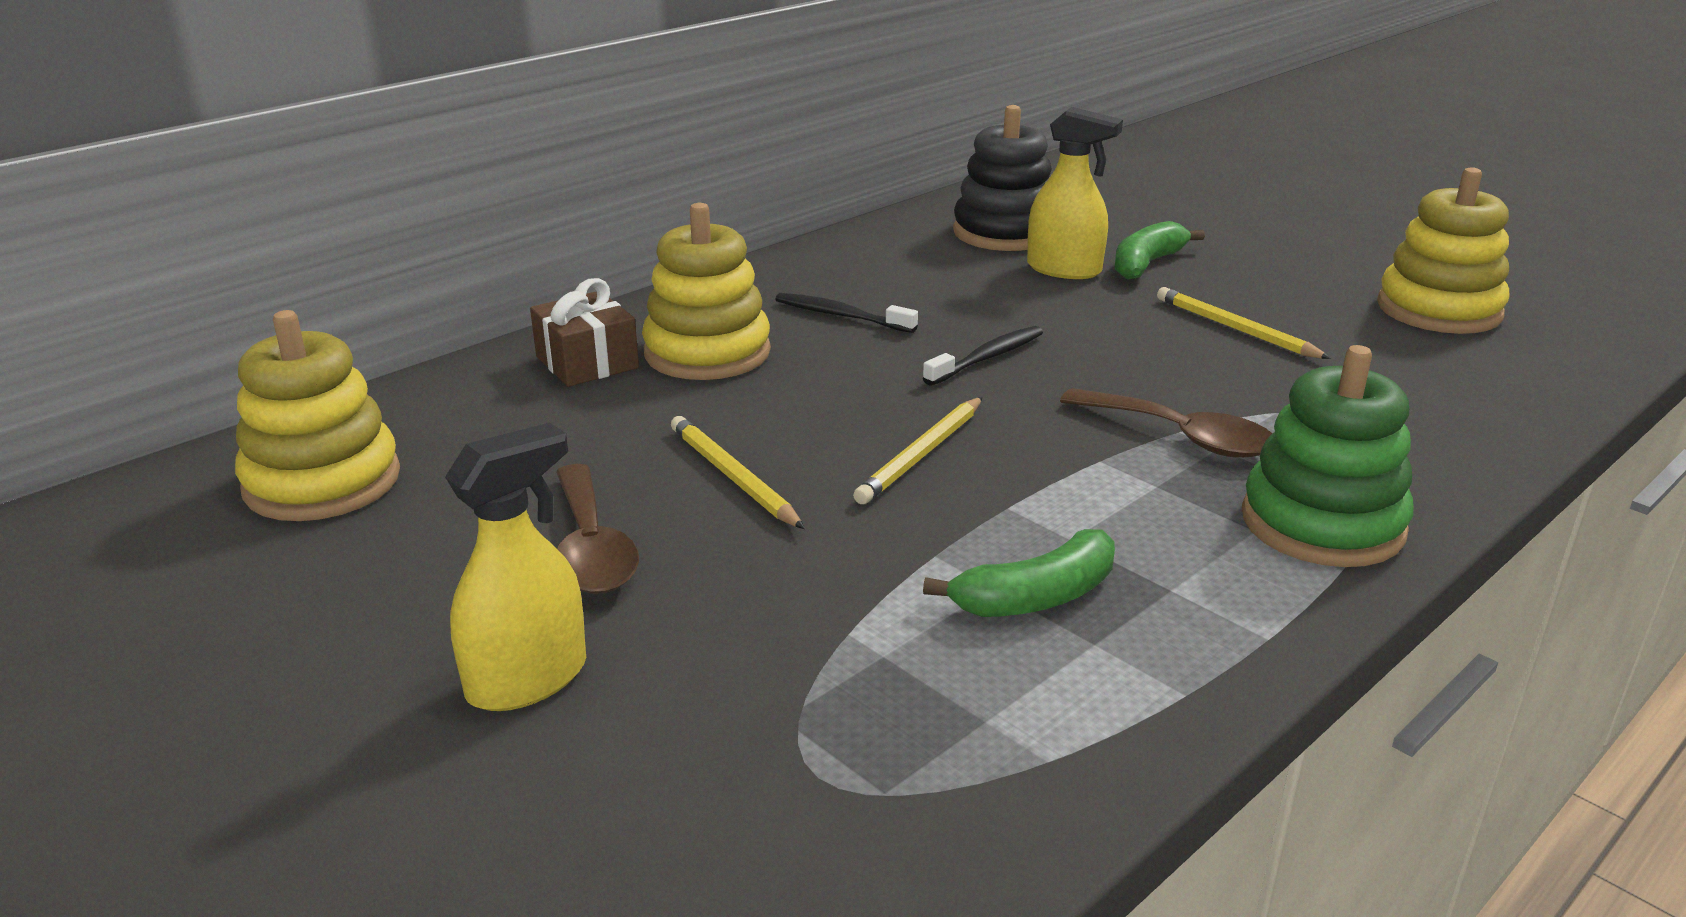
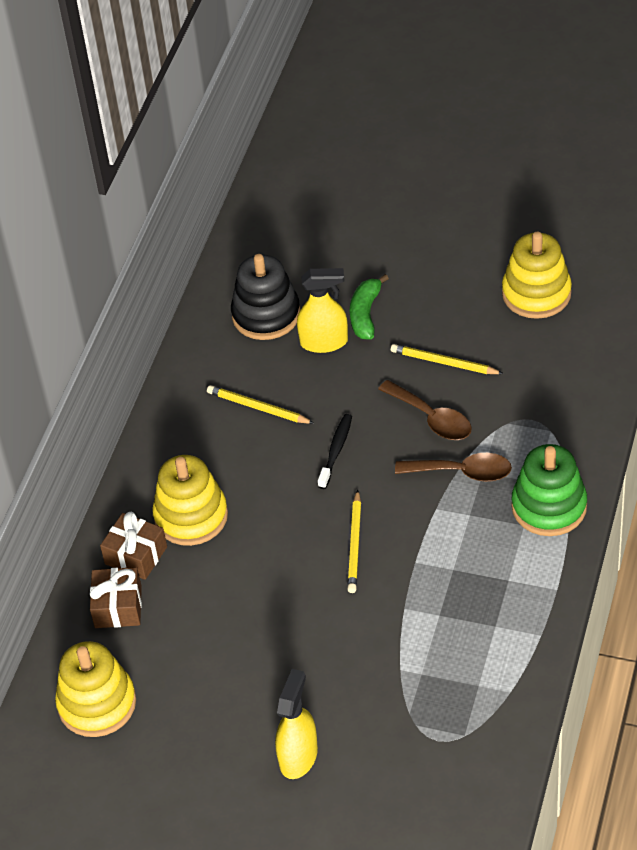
camera: 25 degrees left, 20 degrees up
brown spoon [556,464,639,594] -> brown spoon moved to [378,380,472,440]
yellow pencil [671,416,805,529] -> yellow pencil moved to [207,385,314,424]
black toothbrush [775,293,918,333] -> none
green banana [923,529,1115,617] -> none
none -> brown gift [90,567,142,628]

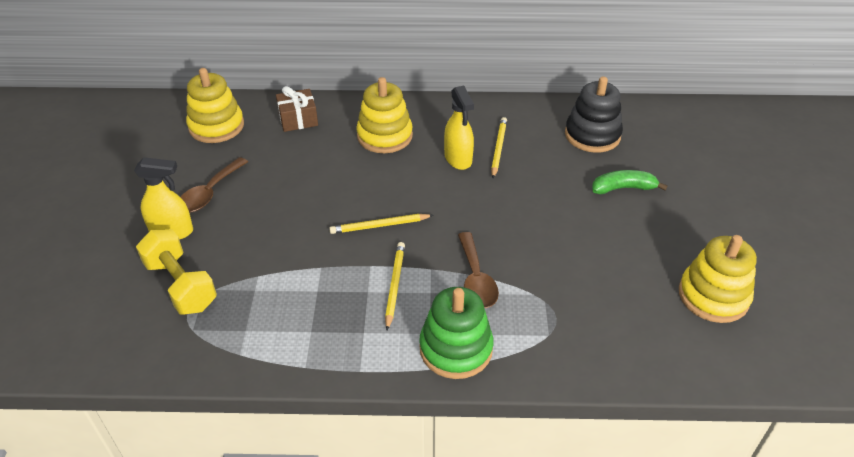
camera: 70 degrees right, 5 degrees down
brown gift [100,512,167,580] -> none
yellow spray bottle [297,268,348,353] -> yellow spray bottle moved to [444,86,474,170]
black toothbrush [318,414,352,489] -> none
brown spoon [378,380,472,440] -> brown spoon moved to [181,157,248,213]
yellow pencil [391,344,504,374] -> yellow pencil moved to [385,242,405,330]
none -> yellow dumbbell [136,229,217,315]

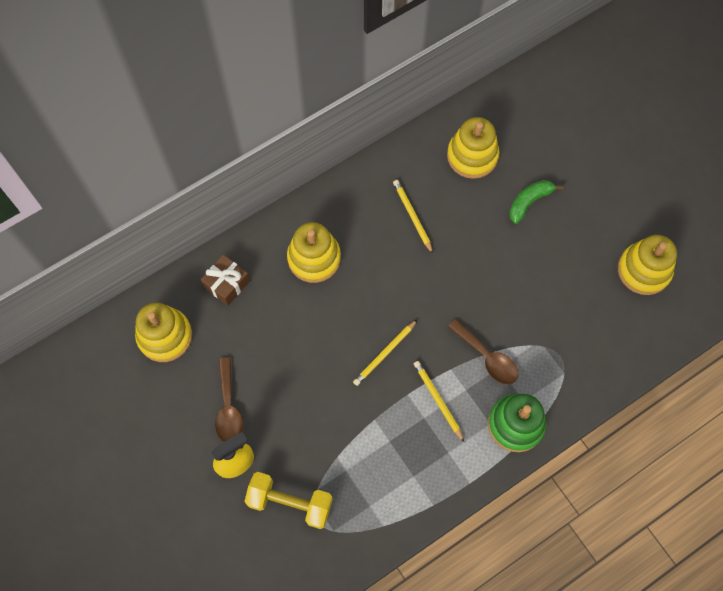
camera: 35 degrees left, 25 degrees up
yellow spray bottle [444,86,474,170] -> none
black stacking toy [565,76,623,153] -> yellow stacking toy [447,117,499,179]

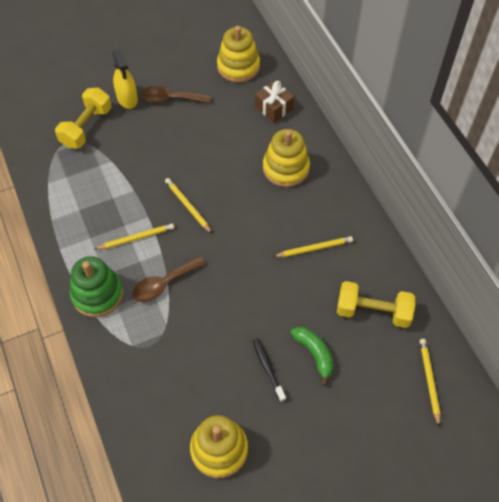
camera: 100 degrees right, 10 degrees down
yellow stacking toy [447,117,499,179] -> yellow dumbbell [337,281,415,328]
none -> black toothbrush [253,338,286,402]
none -> yellow pencil [420,339,440,427]

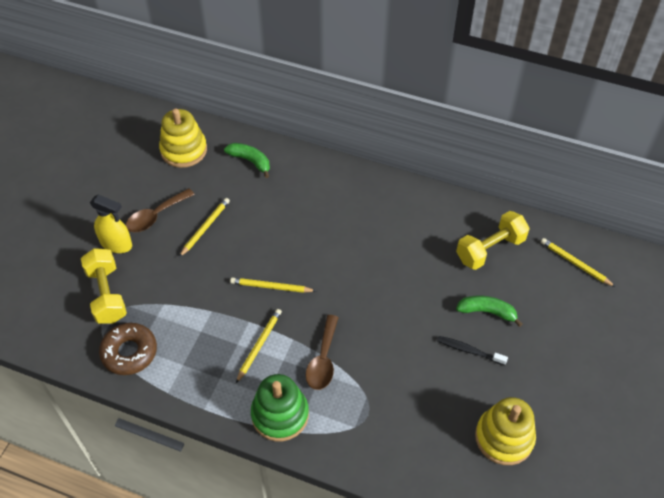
camera: 45 degrees left, 5 degrees down
brown gift [255,81,294,123] -> green banana [224,143,270,178]
yellow stacking toy [263,129,310,187] -> none
yellow pencil [273,236,353,257] -> yellow pencil moved to [179,198,230,257]
none -> brown donut [99,323,157,375]

